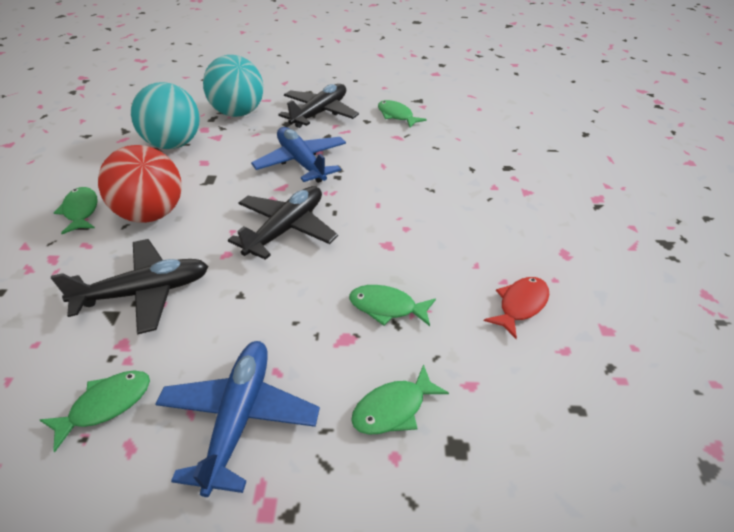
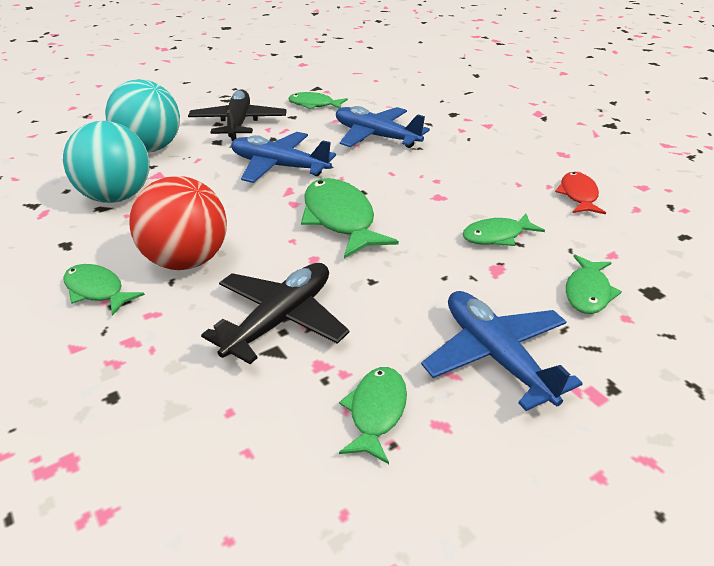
camera: 35 degrees left, 5 degrees down
black plane [228,186,338,260] -> green fish [301,178,399,259]
none -> blue plane [336,106,430,148]

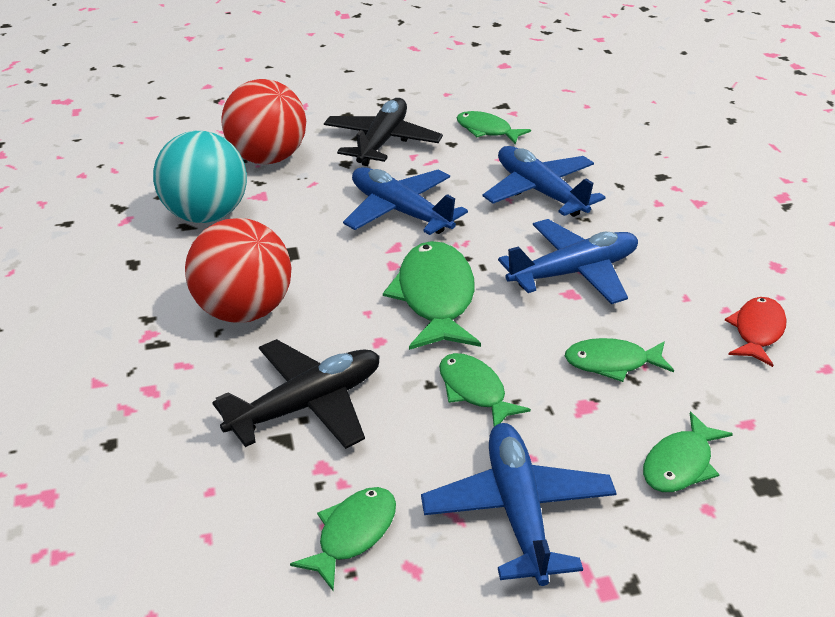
camera: 20 degrees right, 0 degrees up
green fish [63,264,145,316] -> green fish moved to [439,353,531,426]
turquoise ball [105,79,180,152] -> red ball [222,79,306,164]
none -> blue plane [498,219,638,304]

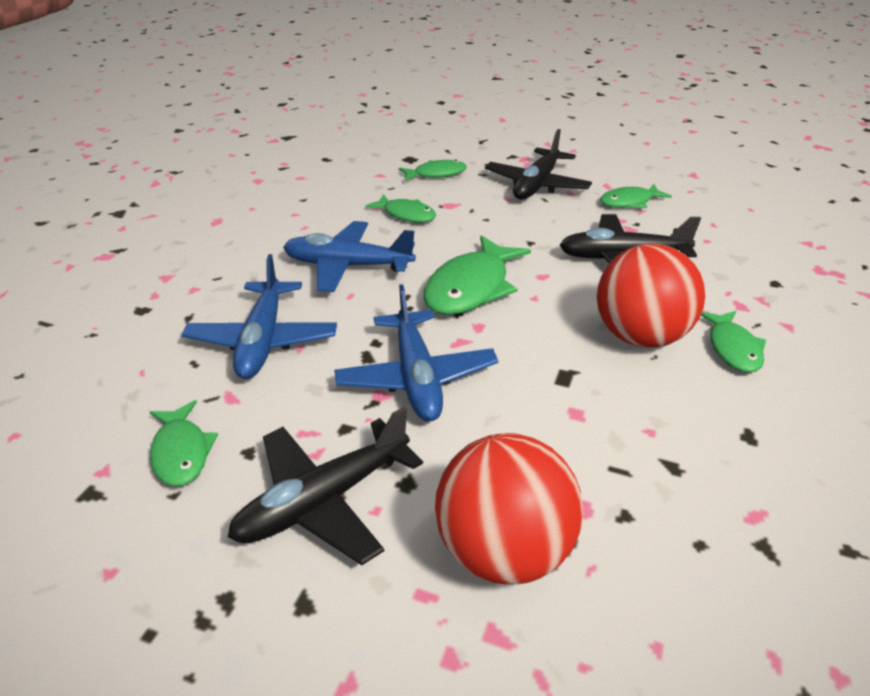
camera: 145 degrees left, 0 degrees up
turquoise ball [153,131,247,223] -> none
blue plane [421,423,617,586] -> black plane [485,129,592,199]
green fish [439,353,531,426] -> green fish moved to [701,311,766,373]
red fish [725,297,787,367] -> none

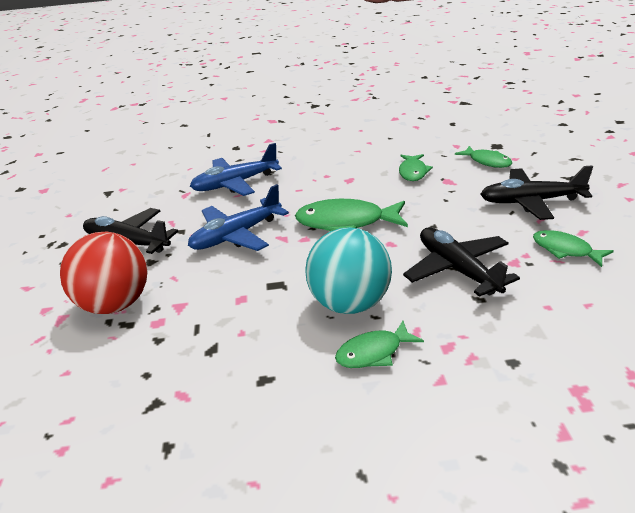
camera: 65 degrees right, 5 degrees down
green fish [150,400,218,486] -> none
blue plane [283,221,416,292] -> none
red ball [597,244,705,348] -> turquoise ball [305,227,392,314]

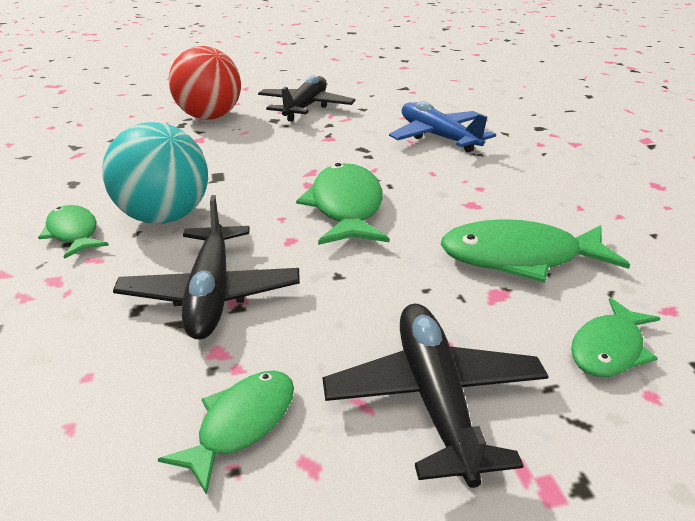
camera: 80 degrees right, 0 degrees up
blue plane [188,184,289,251] -> none
green fish [399,154,433,181] -> green fish [441,219,630,283], size x1.67
black plane [403,227,520,297] -> black plane turned 120 degrees clockwise [113,195,300,340]

